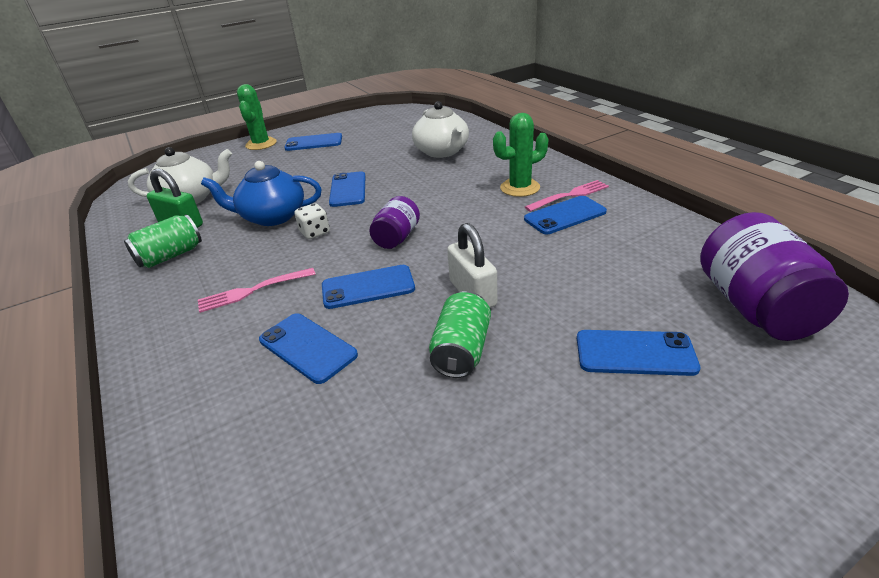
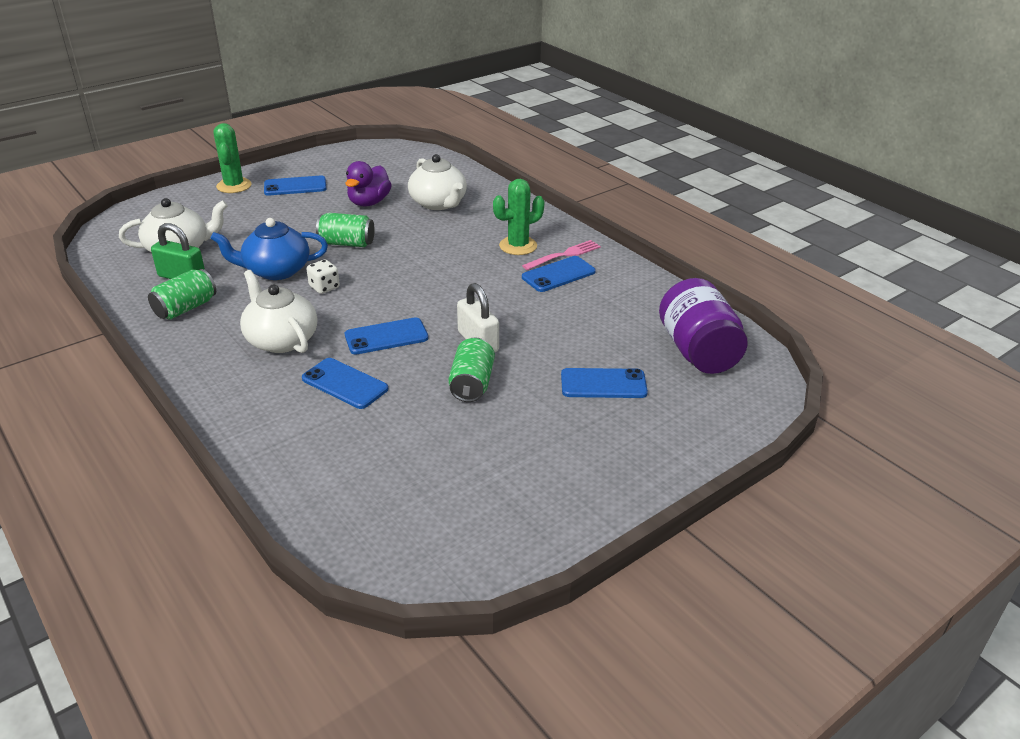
camera: 10 degrees left, 0 degrees up
pink fork [198,268,316,313] -> white teapot [240,270,317,353]
blue phone [329,171,365,207] -> green can [316,213,375,247]
purple jar [369,196,420,249] -> none
none -> purple duck [346,161,392,207]

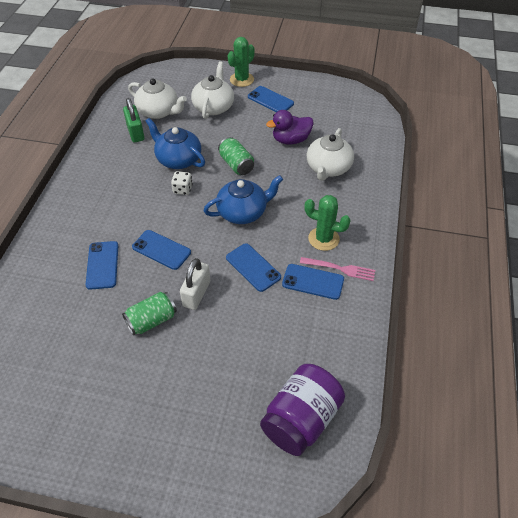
camera: 50 degrees right, 15 degrees up
green can [148,269,216,320] -> none
white teapot [240,270,317,353] -> white teapot moved to [191,62,234,119]
blue phone [561,368,648,398] -> blue phone moved to [226,243,281,292]
none -> blue teapot [203,175,283,224]

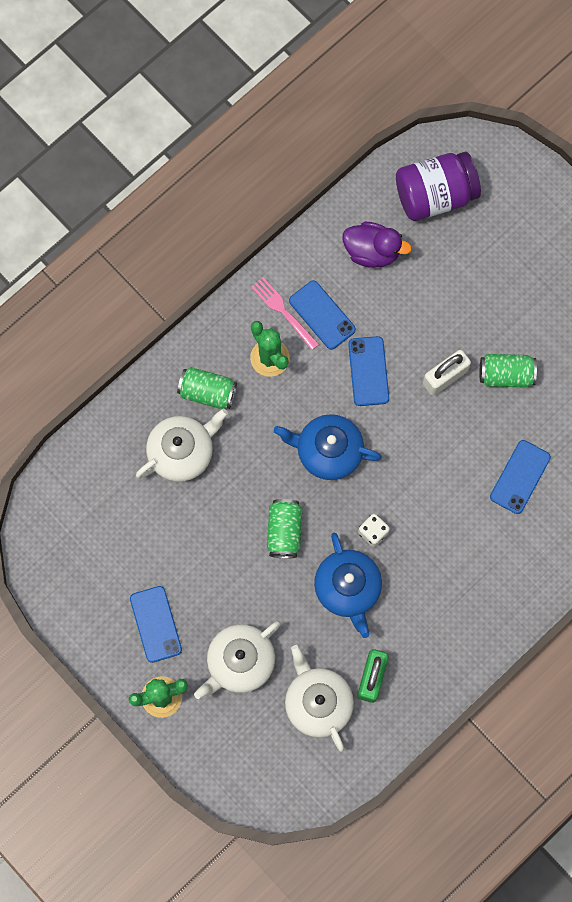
camera: 145 degrees left, 25 degrees up
blue phone [132,230,191,270] -> none
purple duck [266,110,314,145] -> purple duck moved to [343,222,412,268]
none -> green can [177,367,237,409]

